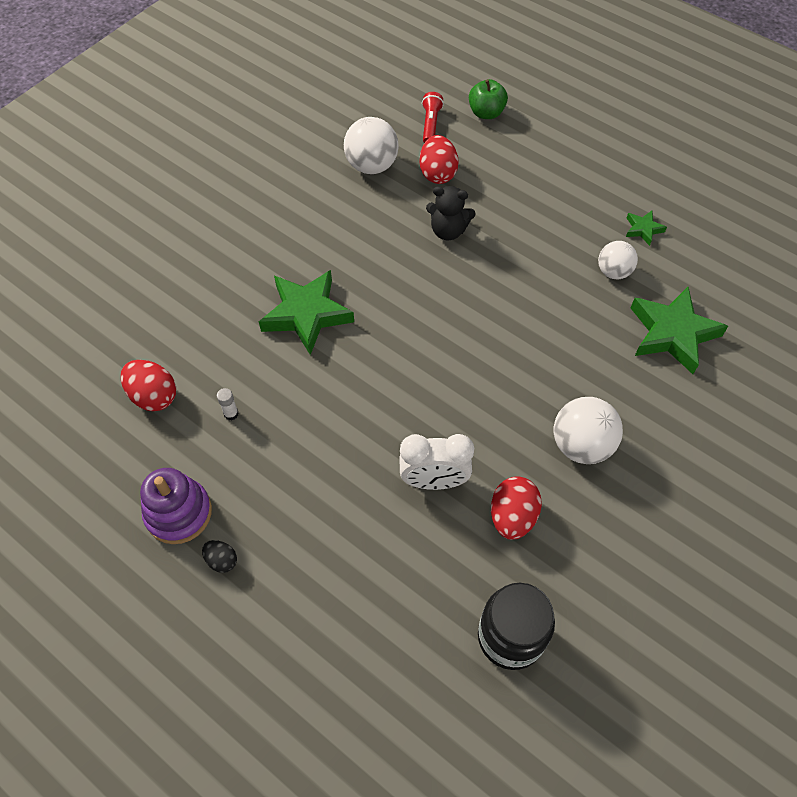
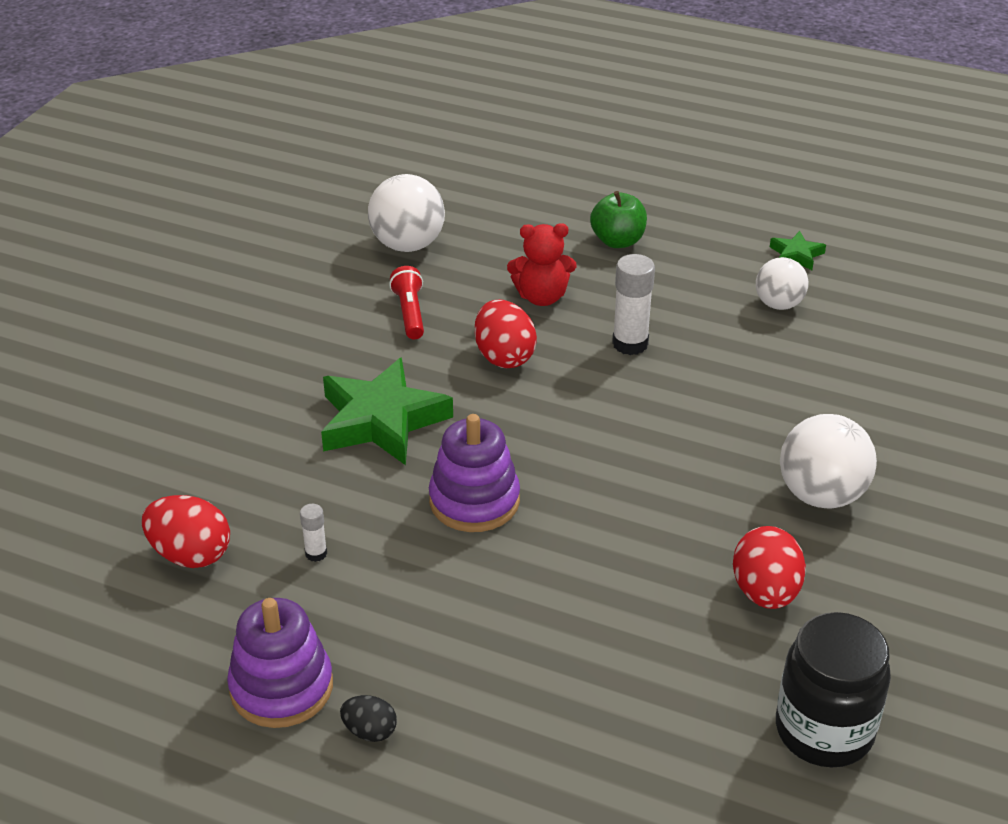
camera: 15 degrees left, 20 degrees down
white clock [400,434,474,490] -> none
red egg [419,135,459,184] -> red egg moved to [475,299,537,368]
red flashlight [422,92,444,143] -> red flashlight moved to [389,266,424,339]
black teddy bear [426,186,476,240] -> red teddy bear [507,223,577,306]
green apple [469,79,508,119] -> green apple moved to [590,191,647,248]
green star [631,287,728,374] -> none
none -> purple stacking toy [429,414,520,532]
none -> white glue stick [612,254,655,355]

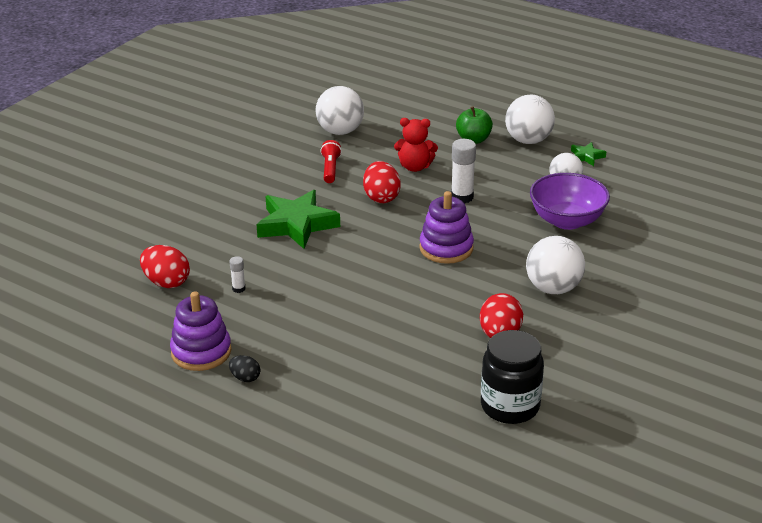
camera: 10 degrees right, 5 degrees down
purple stacking toy [429,414,520,532] -> purple stacking toy moved to [419,191,474,264]
none -> white ball [505,94,555,144]
none -> purple bowl [530,173,610,230]

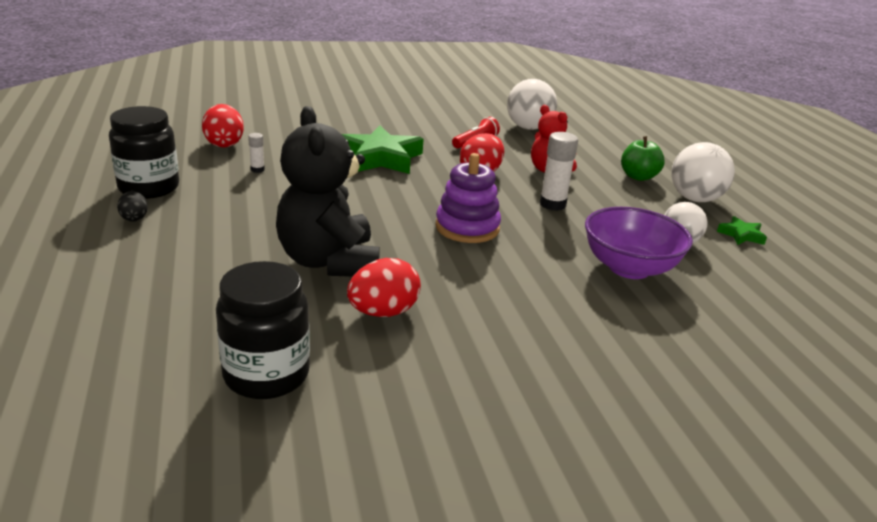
camera: 40 degrees right, 5 degrees down
purple stacking toy [170,291,232,371] -> black jar [109,106,179,199]
white ball [526,236,585,294] -> none
none -> black teddy bear [276,106,380,277]

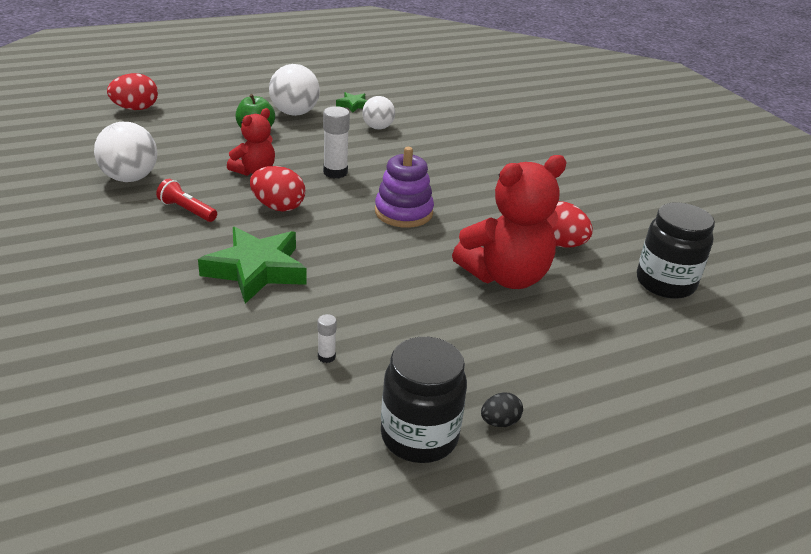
camera: 100 degrees left, 5 degrees up
red egg [202,104,244,147] -> red egg moved to [107,73,158,110]
black teddy bear [276,106,380,277] -> red teddy bear [452,155,567,289]
purple bowl [585,207,693,279] -> none

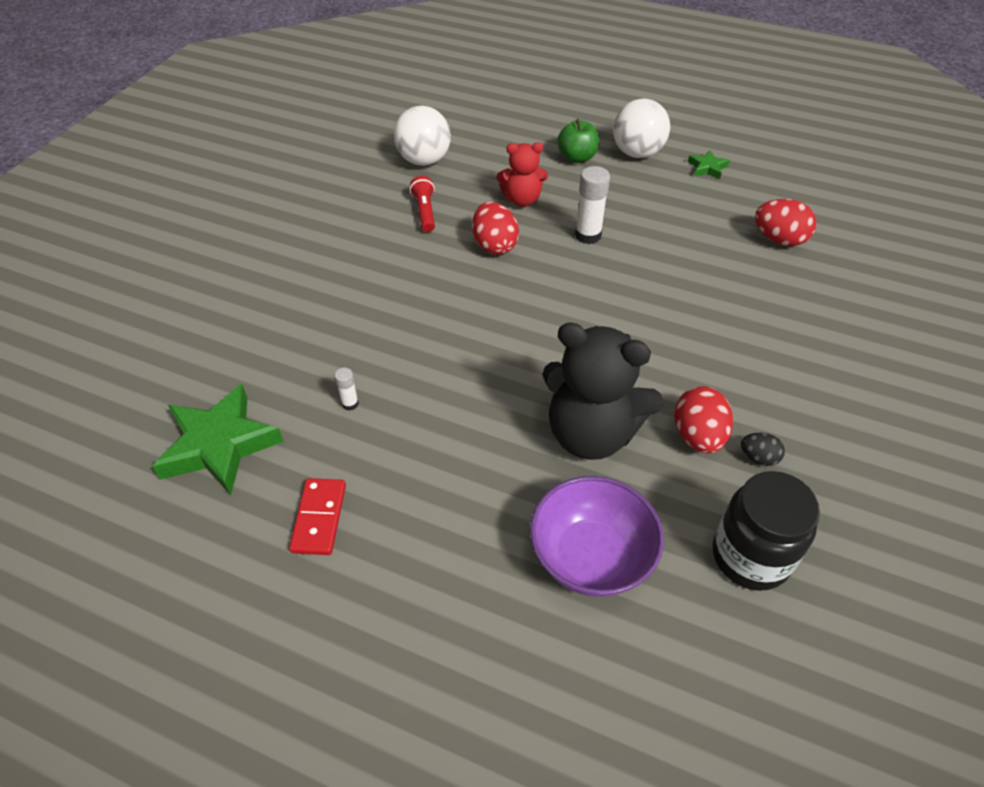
camera: 50 degrees right, 15 degrees up
red egg [107,73,158,110] -> red egg moved to [755,199,816,246]
green star [198,227,307,304] -> green star moved to [152,384,284,495]
white ball [362,96,395,130] -> none
purple stacking toy [375,147,434,228] -> none
black jar [381,337,467,463] -> red domino [289,478,346,555]
red teddy bear [452,155,567,289] -> black teddy bear [542,322,663,460]
black egg [481,393,523,427] -> black egg moved to [741,433,785,466]
none -> purple bowl [530,476,664,597]

